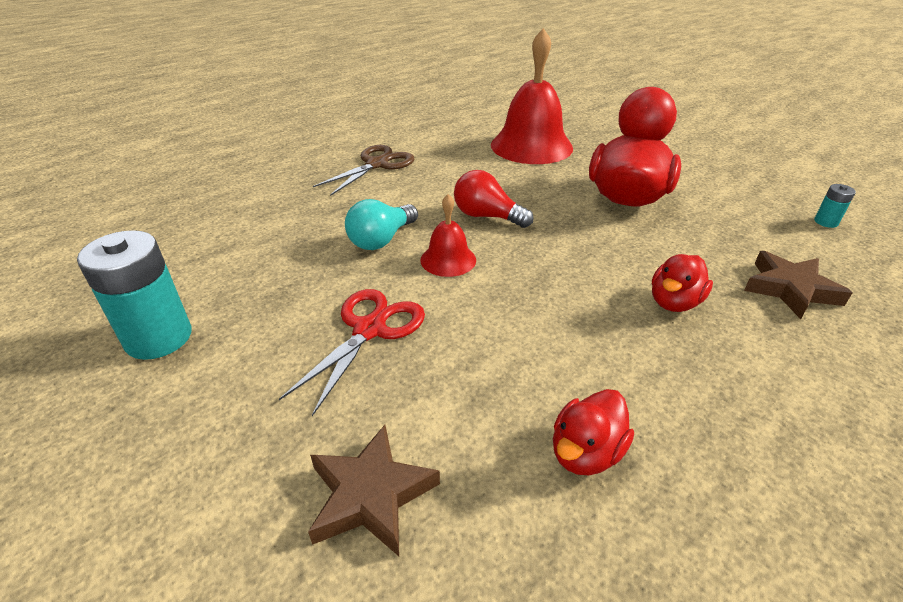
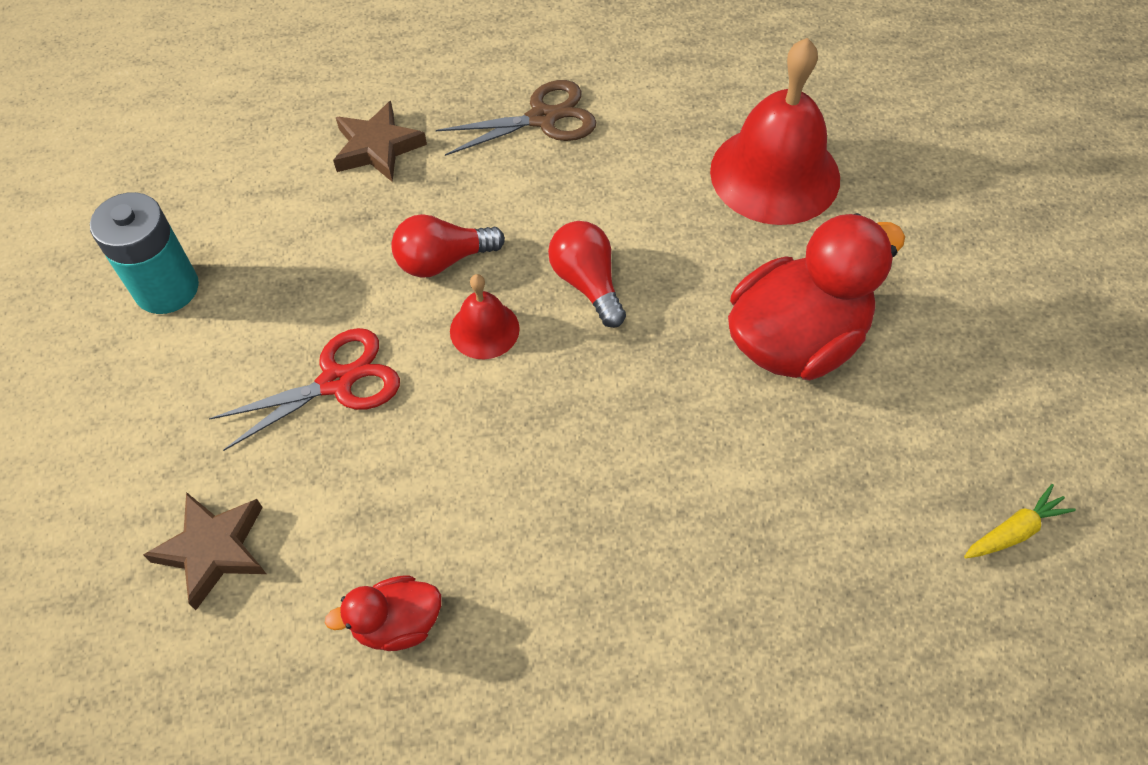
camera: 35 degrees right, 20 degrees up
turquoise light bulb [345,199,418,250] -> red light bulb [391,214,505,278]
red duck [652,254,713,312] -> none
brown star [744,251,852,319] -> brown star moved to [333,101,427,182]
turquoise battery [814,184,856,228] -> yellow carrot [964,484,1076,558]

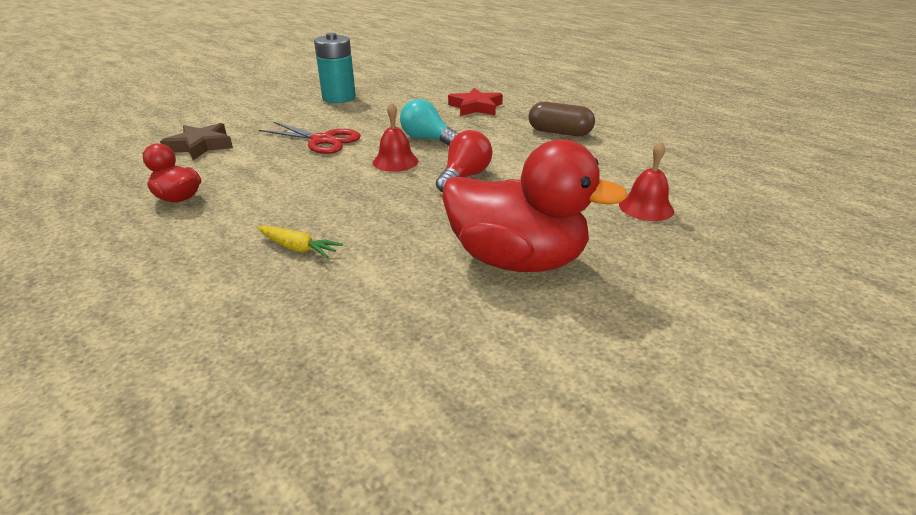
camera: 55 degrees right, 25 degrees down
brown star [333,101,427,182] -> red star [448,88,503,116]
red light bulb [391,214,505,278] -> turquoise light bulb [400,99,458,146]
brown scissors [436,80,597,156] -> brown capsule [529,102,595,136]
red bell [710,38,840,225] -> red bell [619,141,674,221], size x0.49
yellow carrot [964,484,1076,558] -> yellow carrot moved to [257,225,343,258]

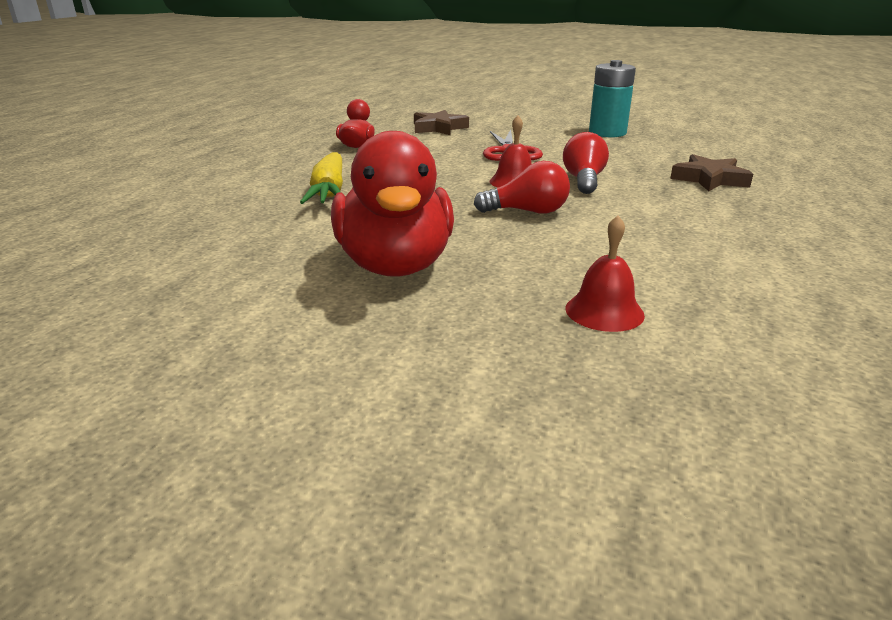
camera: 60 degrees right, 5 degrees down
yellow carrot [257,225,343,258] -> yellow carrot [300,152,343,204], size x1.78
turquoise light bulb [400,99,458,146] -> red light bulb [563,132,609,194]
red star [448,88,503,116] -> brown star [670,154,753,191]
brown capsule [529,102,595,136] -> none

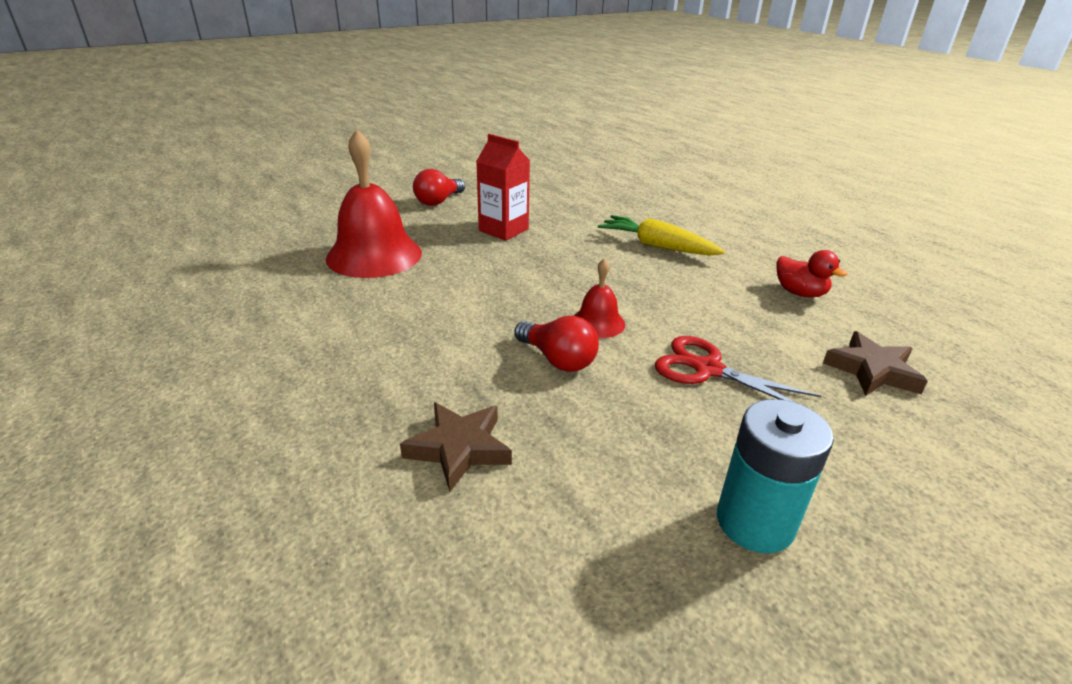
camera: 125 degrees right, 5 degrees up
red duck [331,131,454,277] -> red carton [476,134,530,241]
red light bulb [474,161,570,214] -> red light bulb moved to [413,169,465,206]
red bell [566,215,645,332] -> red bell [326,129,422,278], size x2.04

